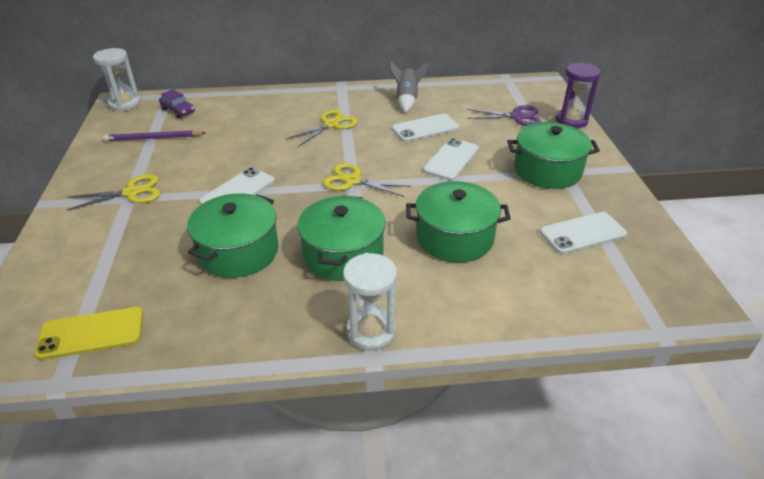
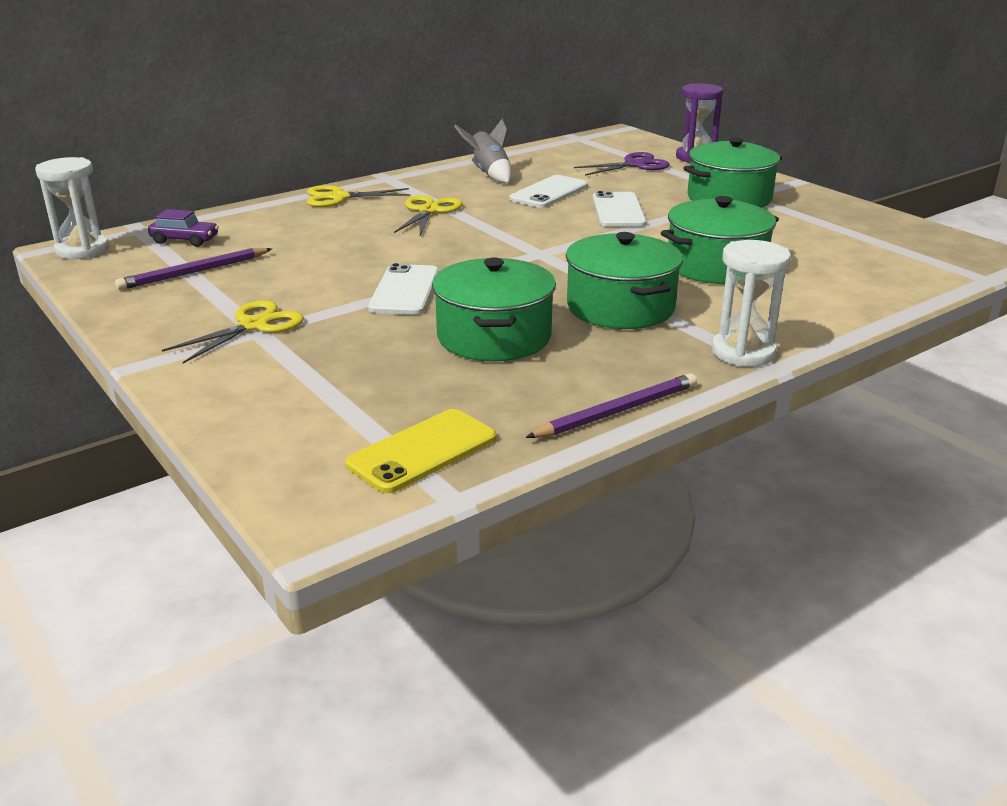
camera: 30 degrees left, 10 degrees down
yellow scissors [323,163,411,197] -> yellow scissors moved to [307,185,411,207]
white phone [540,212,627,254] -> none
none -> purple pencil [526,373,697,438]

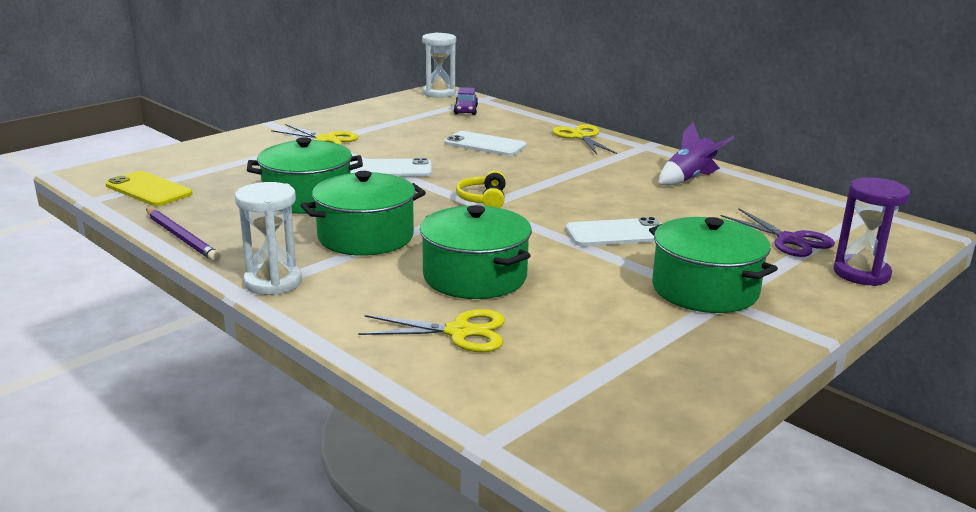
camera: 80 degrees right, 5 degrees down
purple pencil [115,248,272,290] -> none
yellow scissors [394,195,462,235] -> yellow scissors moved to [359,309,505,352]
grey rocket [454,119,512,183] -> purple rocket [659,122,735,186]
white phone [510,175,588,208] -> white phone moved to [444,131,527,156]
none -> yellow headphones [456,171,506,208]

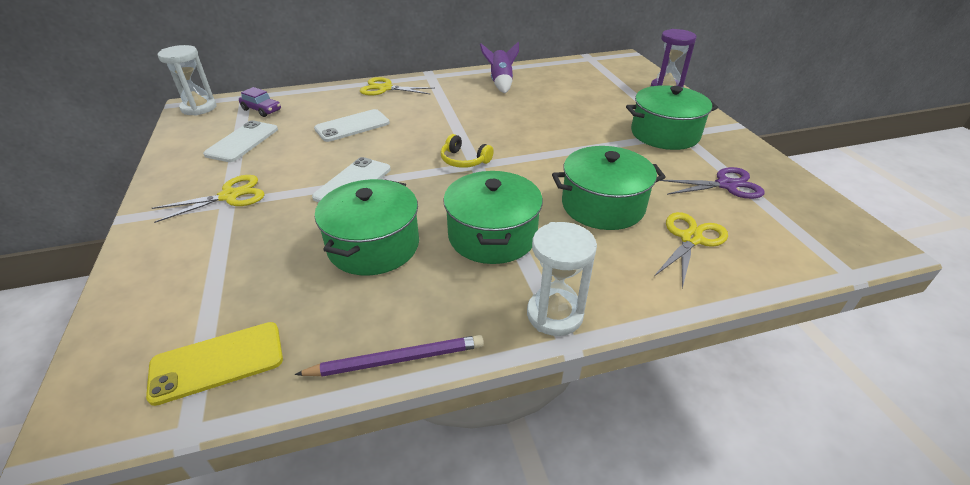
camera: 60 degrees left, 15 degrees up
white phone [566,217,661,246] -> white phone moved to [203,120,278,162]
purple scissors [721,208,835,257] -> purple scissors moved to [660,167,765,199]

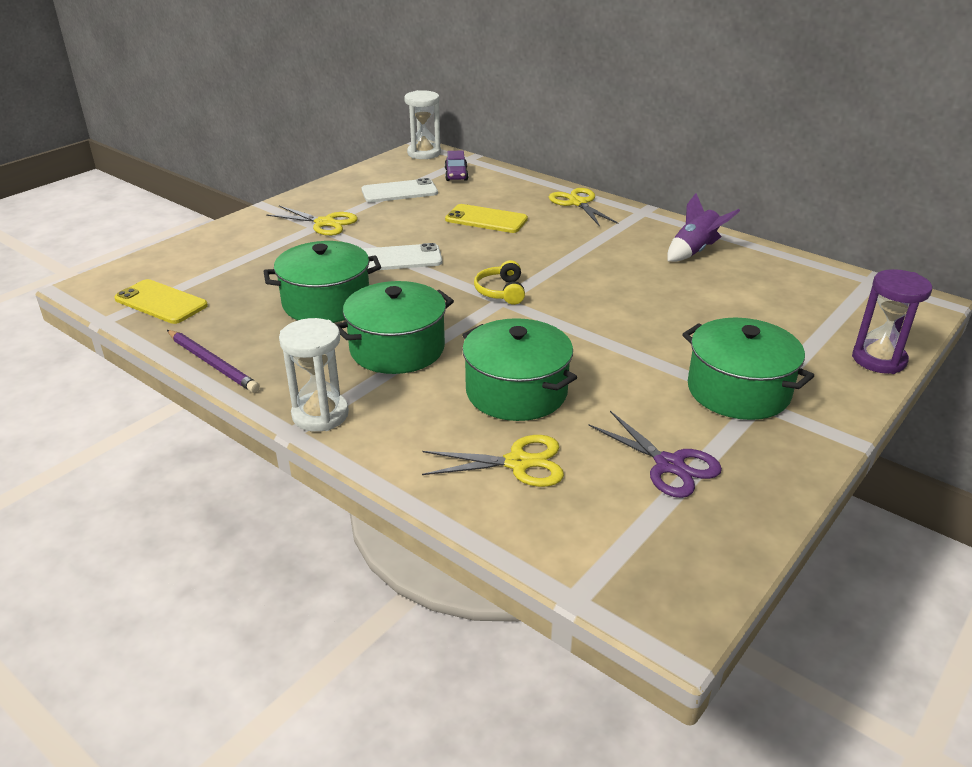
camera: 55 degrees right, 5 degrees down
white phone [314,109,390,142] -> yellow phone [445,204,528,233]

